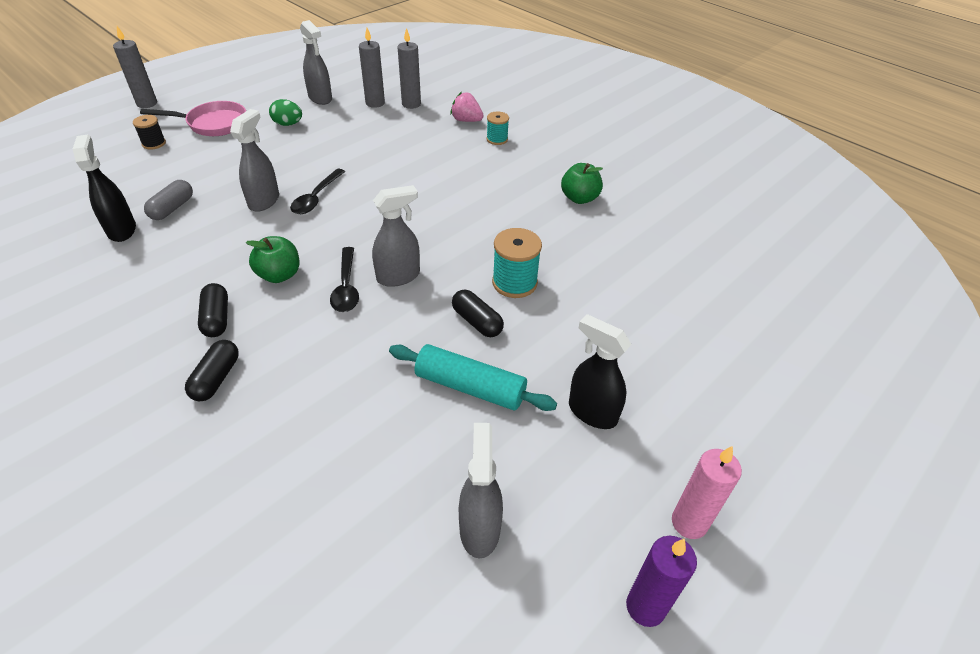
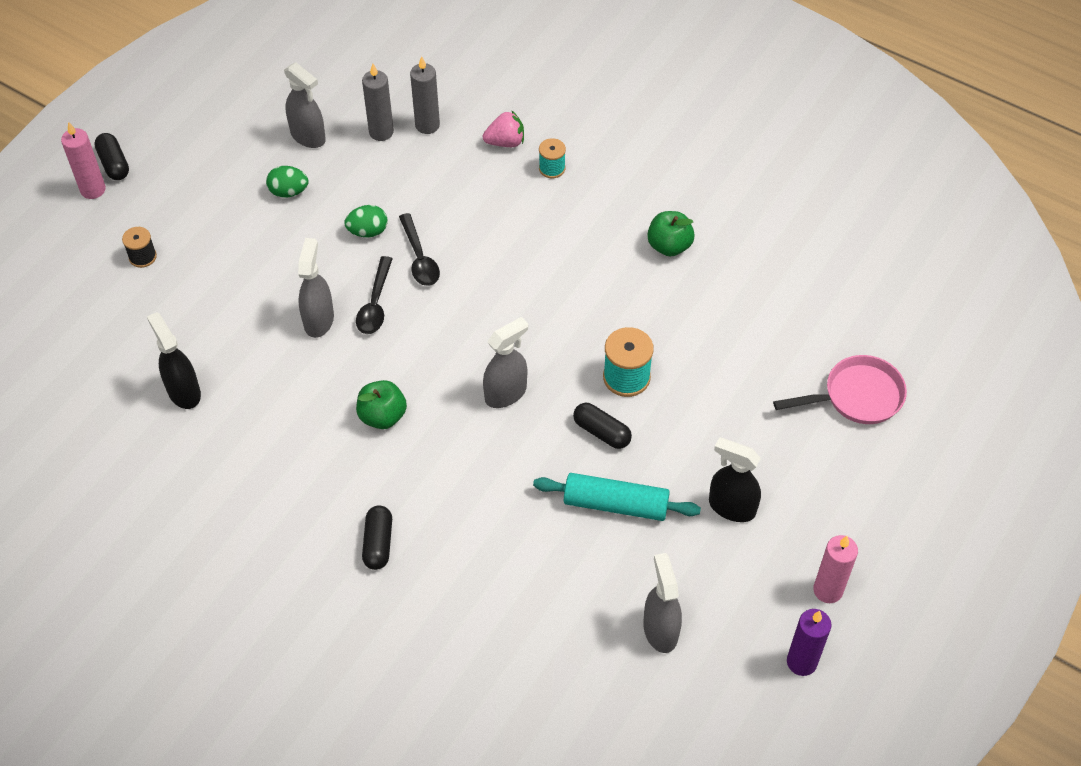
camera: 10 degrees left, 10 degrees up
grey candle [113,26,157,108] -> pink candle [61,122,106,199]
pink pan [140,101,246,136] -> pink pan moved to [773,355,907,424]
grey capsule [144,180,193,220] -> none
black capsule [198,283,228,337] -> black capsule moved to [94,133,129,180]
black spoon [330,247,359,312] -> black spoon moved to [399,213,440,286]
pink strawberry [450,92,484,122] -> pink strawberry turned 150 degrees clockwise [482,110,524,147]
none -> green egg [345,205,388,237]

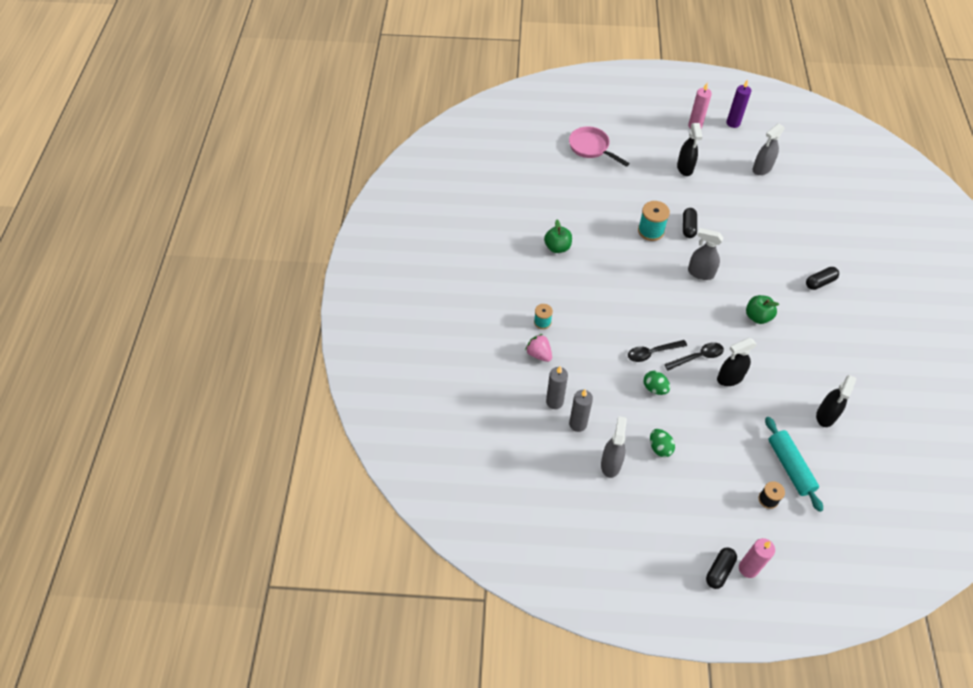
camera: 120 degrees left, 0 degrees up
grey spray bottle [298,238,334,338] -> black spray bottle [717,338,757,386]
black spoon [399,213,440,286] -> black spoon turned 150 degrees counterclockwise [628,340,687,362]
turquoise rolling pin [533,473,701,521] -> turquoise rolling pin moved to [765,417,823,512]

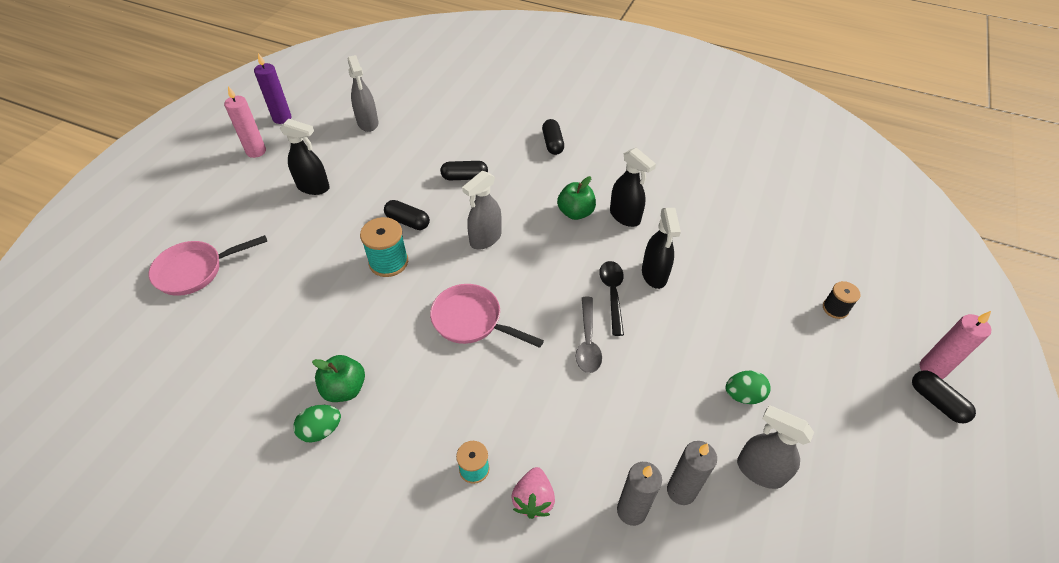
camera: 70 degrees left, 5 degrees down
pink strawberry [525,334,552,362] -> pink strawberry turned 60 degrees counterclockwise [511,467,555,519]
black spoon [628,340,687,362] -> grey spoon [576,297,602,373]
green egg [643,371,670,395] -> green egg moved to [293,405,341,443]
turquoise rolling pin [765,417,823,512] -> none
black spray bottle [816,375,856,427] -> black spray bottle moved to [610,148,656,227]
none -> pink pan [430,284,544,348]
none -> black capsule [440,161,488,180]

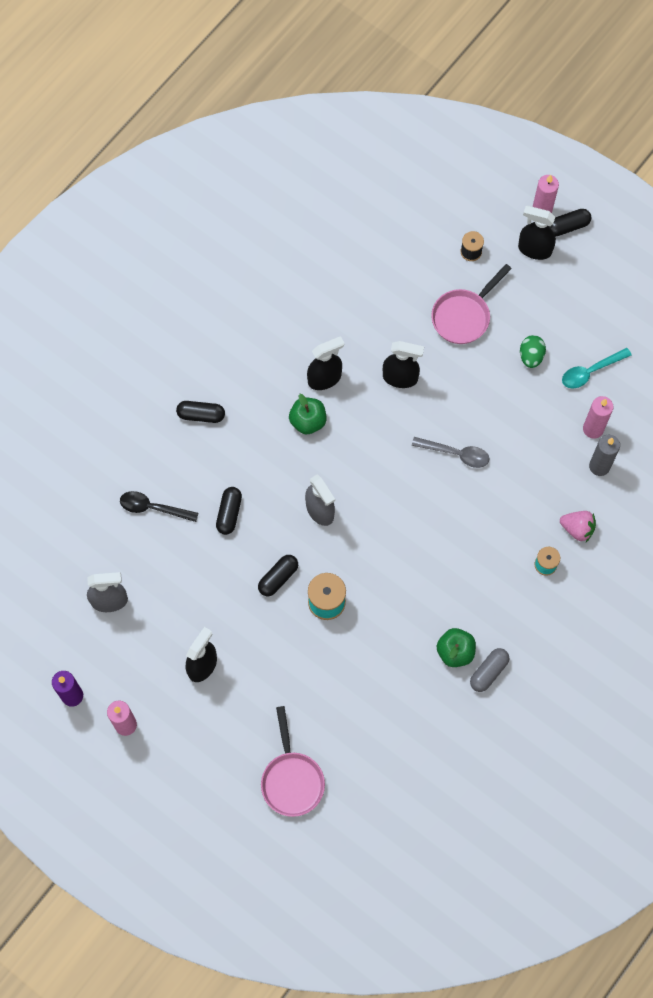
camera: 75 degrees left, 20 degrees up
green egg [293,405,341,443] -> grey capsule [470,648,509,692]
pink pan [430,284,544,348] -> pink pan moved to [431,264,512,344]
black spoon [599,261,624,336] -> black spoon moved to [120,491,199,522]
grey candle [667,441,717,505] -> pink candle [583,396,614,439]
grey spray bottle [737,405,814,489] -> turquoise spoon [562,348,632,389]
none -> black spray bottle [518,206,556,260]

